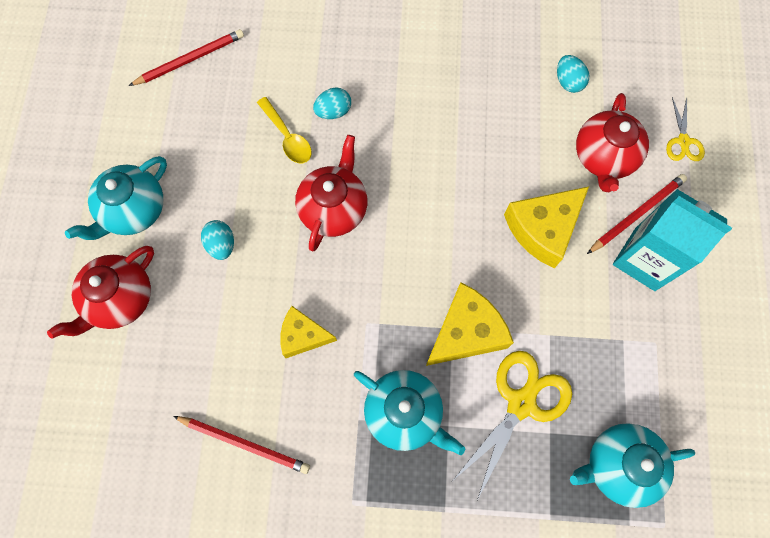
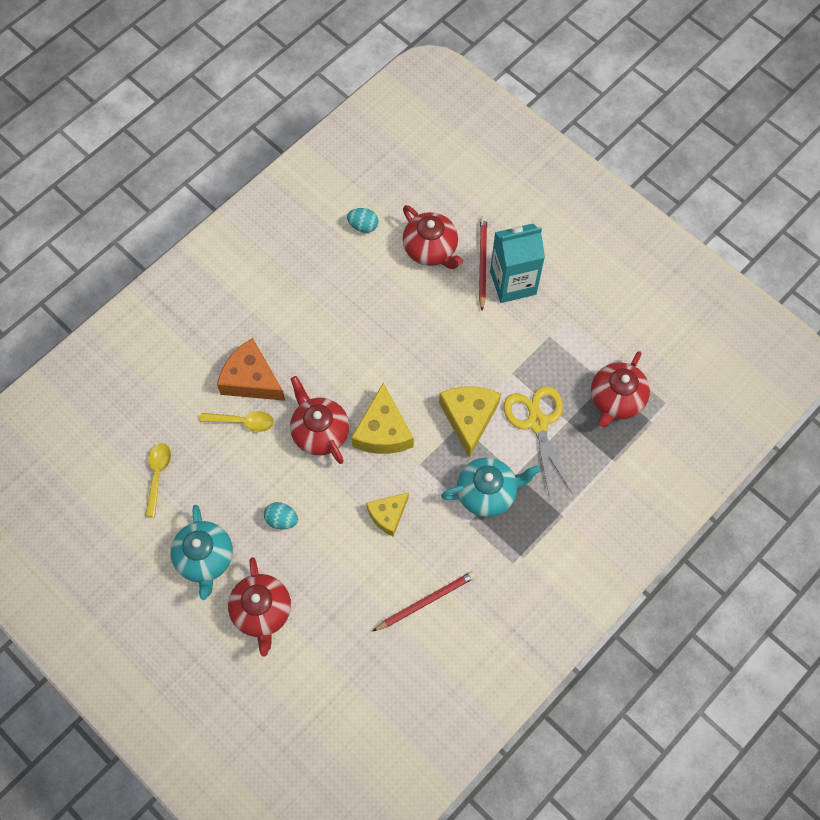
camera: 50 degrees left, 5 degrees down
red pencil [129,29,244,86] -> none
turquoise egg [313,87,351,119] -> orange cheese [217,338,286,401]
yellow cheese [504,187,589,268] -> yellow cheese moved to [351,383,414,454]
turquoise teapot [570,423,695,508] -> red teapot [591,351,650,427]
yellow scissors [666,97,705,161] -> none
none -> yellow spoon [145,443,171,517]

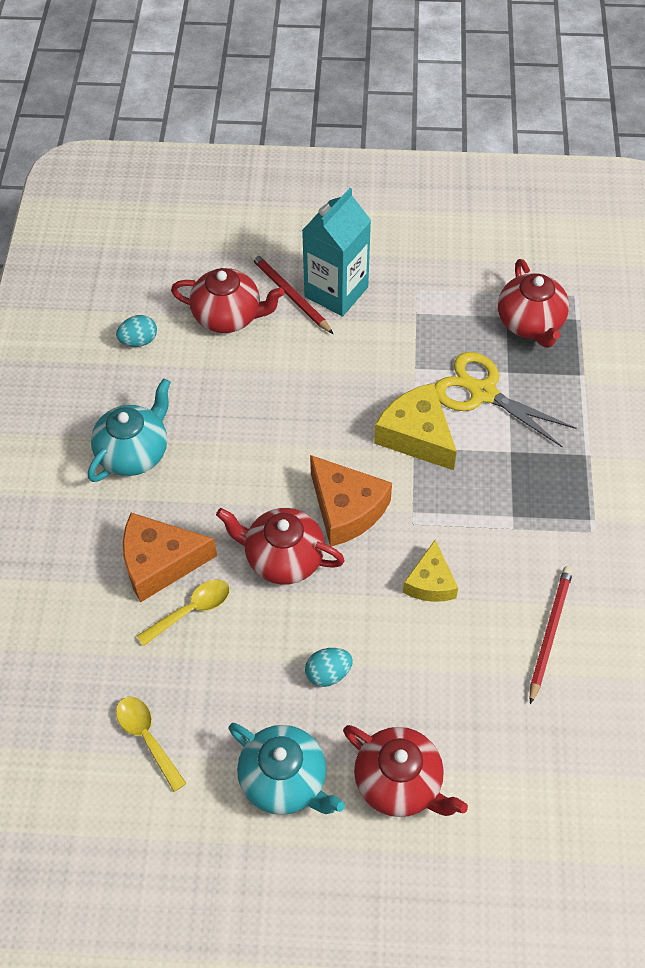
camera: 40 degrees left, 10 degrees down
yellow cheese [351,383,414,454] -> orange cheese [310,455,392,547]
turquoise teapot [441,458,541,517] -> turquoise teapot moved to [88,378,171,482]

